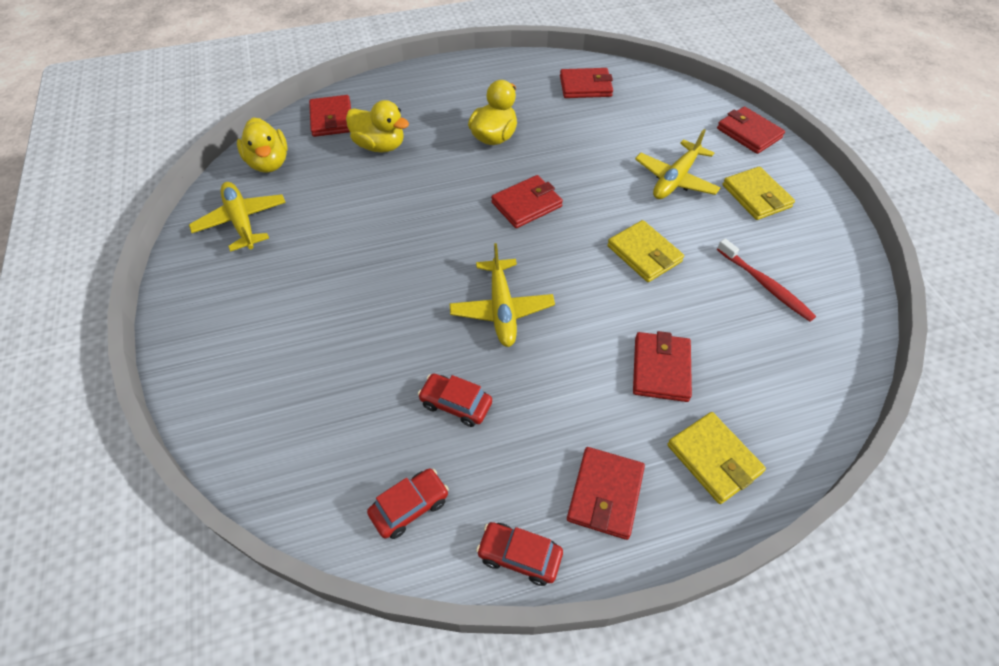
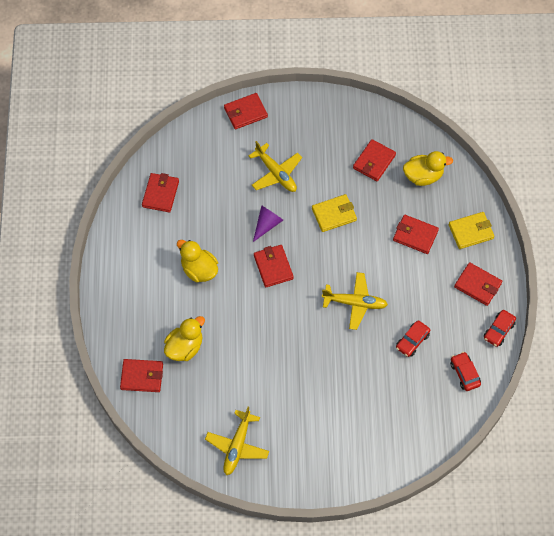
camera: 75 degrees left, 10 degrees up
yellow plane [189,182,286,252] -> yellow plane turned 60 degrees counterclockwise [205,407,269,475]
yellow duck [237,118,288,173] -> yellow duck moved to [403,151,453,186]
red toothbrush [717,239,816,322] -> red wallet [353,139,396,181]
yellow wallet [723,166,795,220] -> none
none -> purple cone [253,205,283,242]

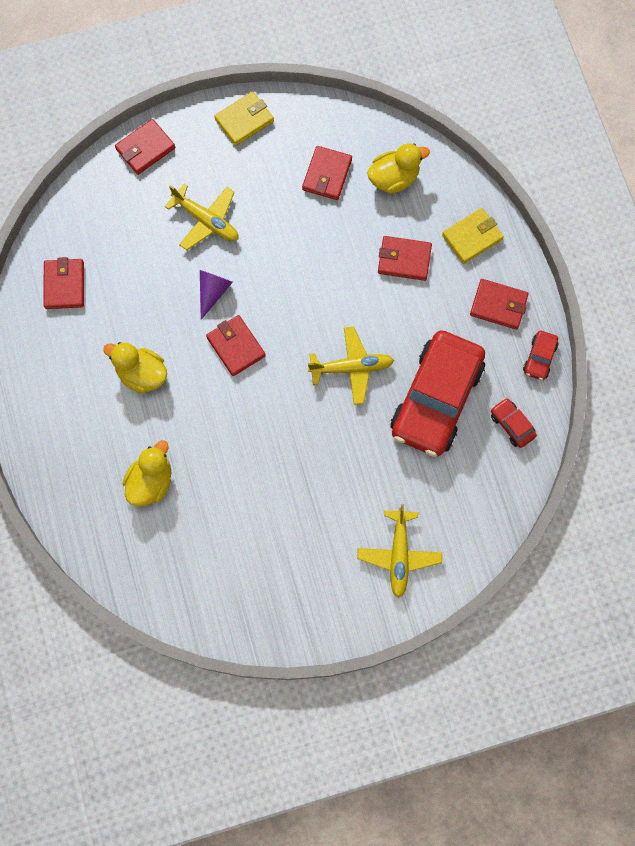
camera: 15 degrees left, 10 degrees up
red wallet [120,359,163,392] -> none
yellow plane [205,407,269,475] -> yellow plane moved to [357,505,442,598]
yellow wallet [312,194,357,232] -> yellow wallet moved to [214,91,274,146]
red car [396,320,430,357] -> red car [391,330,485,457], size x2.47

